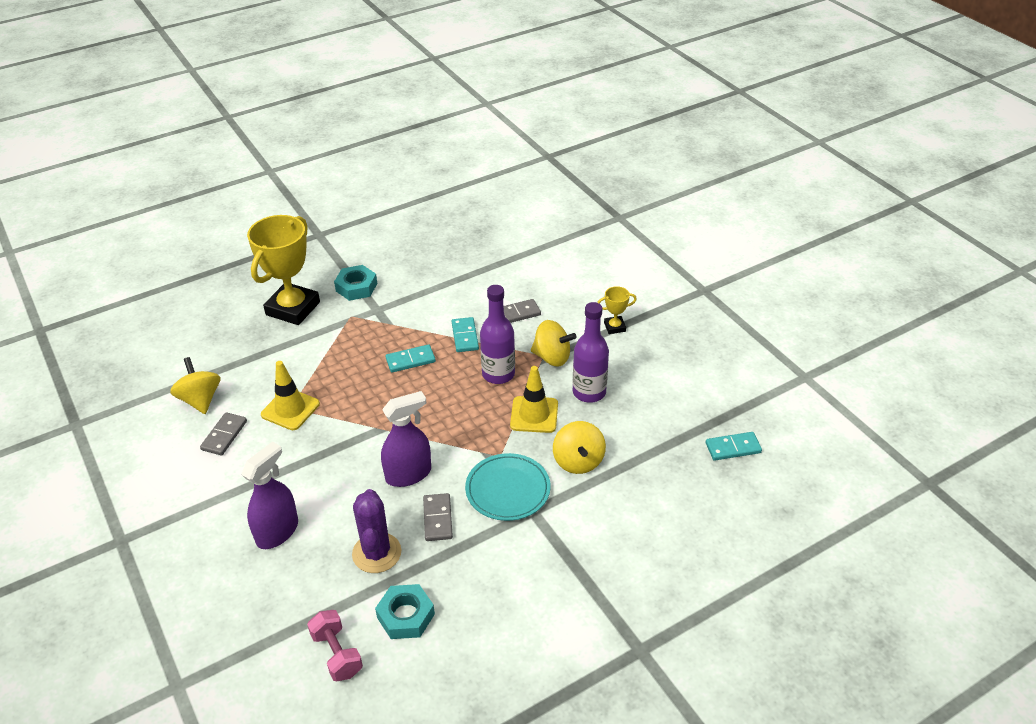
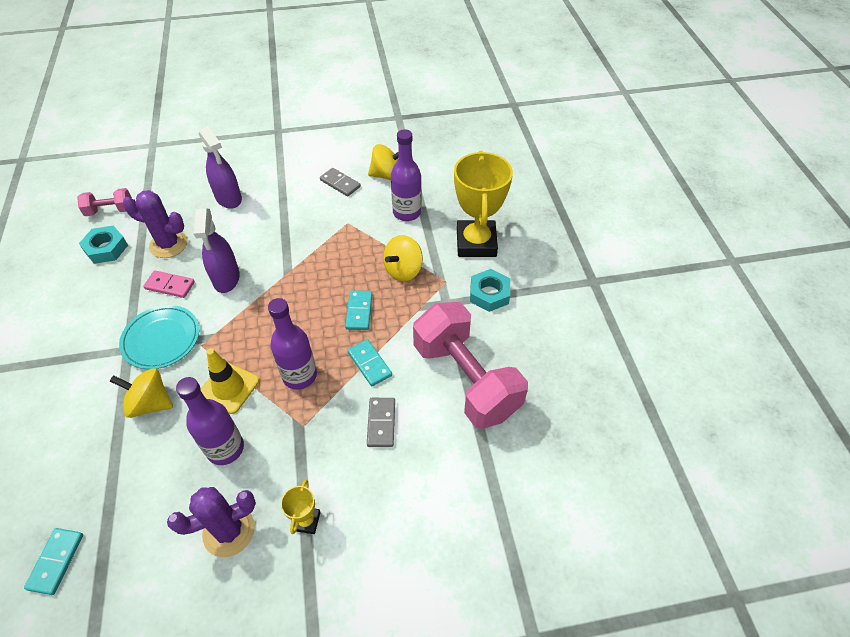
camera: 110 degrees right, 10 degrees up
yellow trophy [247,215,320,325] -> yellow trophy turned 45 degrees clockwise [454,151,513,257]
yellow traffic cone [261,361,320,430] -> none
grey domino [423,493,453,541] -> pink domino [143,270,195,298]
turquoise domino [452,317,479,352] -> turquoise domino turned 45 degrees clockwise [347,339,392,386]
yellow spinning top [531,320,577,367] -> yellow spinning top moved to [383,235,423,281]
none -> purple cactus [167,487,256,557]
none -> purple bottle [391,129,421,221]
none -> pink dumbbell [413,302,528,429]

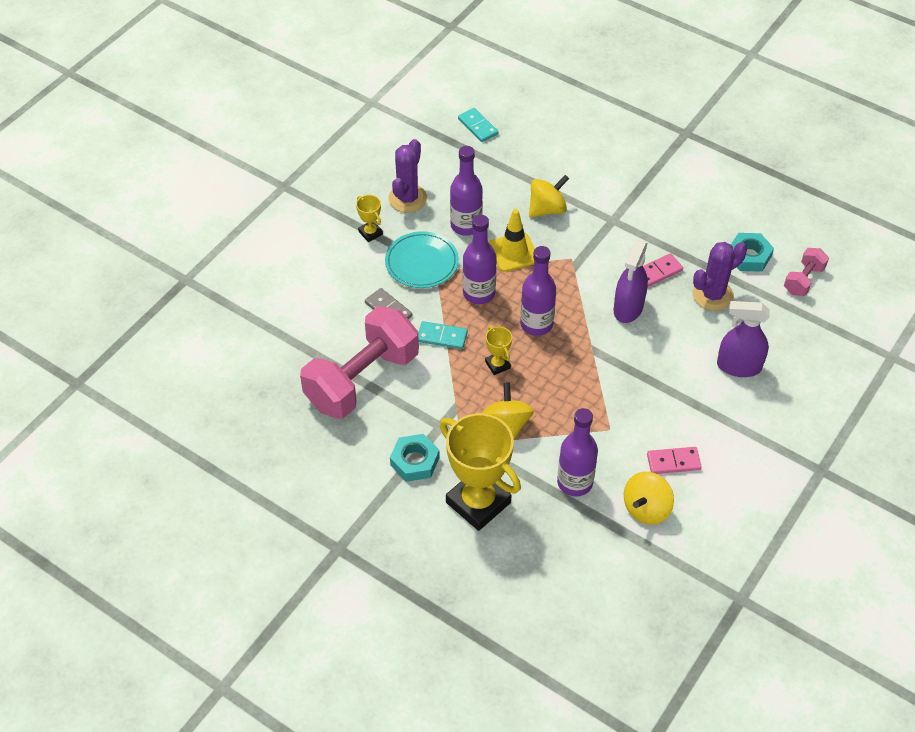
camera: 135 degrees right, 0 degrees up
turquoise plate [119,305,199,369] -> turquoise plate moved to [385,231,459,288]
purple spray bottle [193,209,240,293] -> purple spray bottle turned 105 degrees counterclockwise [614,240,648,323]
grey domino [320,168,361,196] -> pink domino [647,447,702,474]
turquoise domino [345,290,372,330] -> yellow trophy [485,326,512,375]
pink dumbbell [413,302,528,429] -> pink dumbbell turned 60 degrees counterclockwise [300,306,419,419]
none -> purple bottle [520,246,556,336]

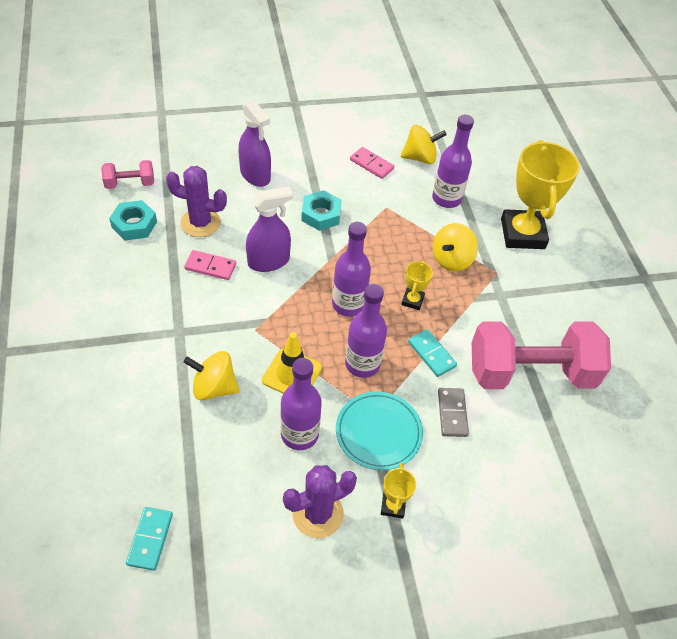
camera: 140 degrees left, 0 degrees up
turquoise nut [390,434,440,482] -> turquoise nut moved to [301,190,341,231]

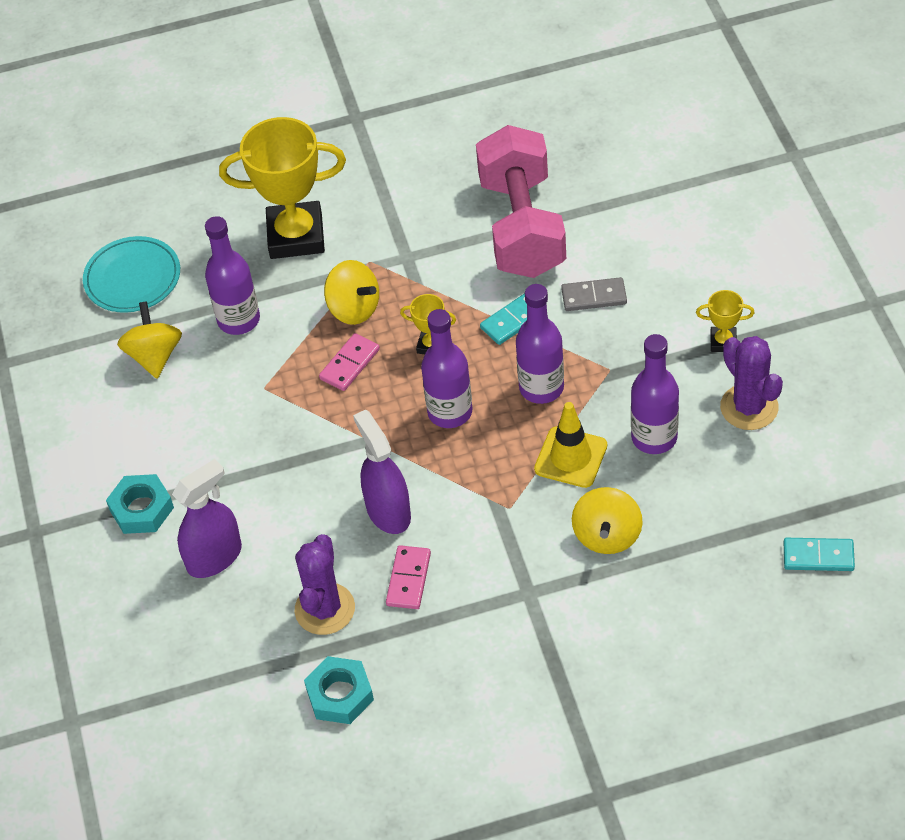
camera: 85 degrees left, 0 degrees up
pink dumbbell [101,160,154,189] -> none
turquoise nut [301,190,341,231] -> turquoise nut moved to [106,474,174,534]
turquoise plate [336,391,423,470] -> turquoise plate moved to [83,236,180,313]
pink domino [350,147,394,179] -> pink domino moved to [319,333,380,391]

